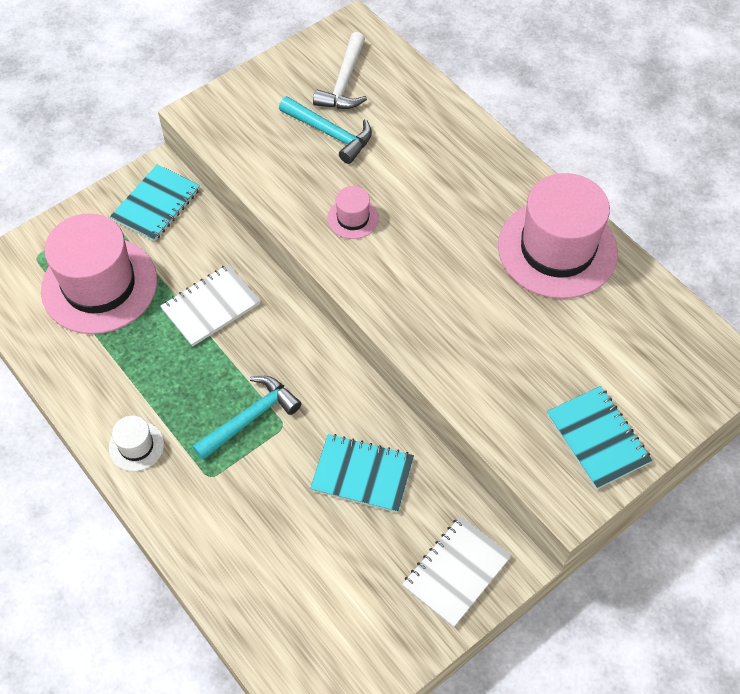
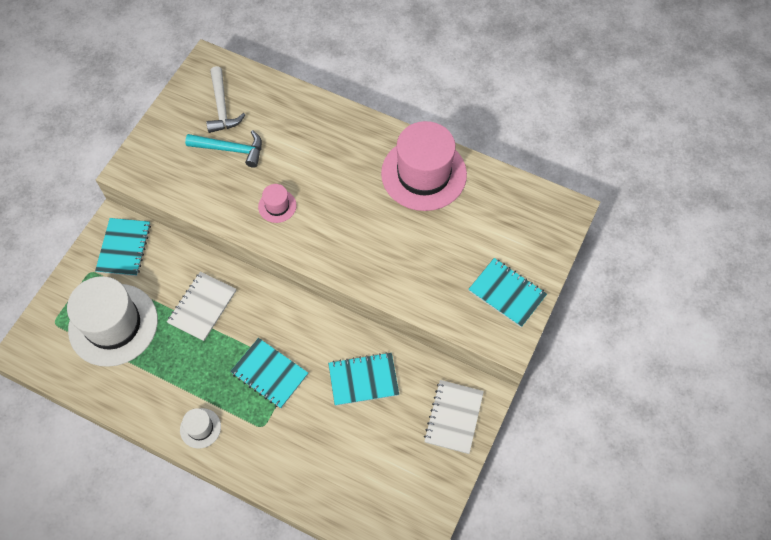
camera: 25 degrees left, 5 degrees up
pink hat [41,213,157,334] -> white hat [67,276,158,367]
turquoise hammer [192,376,302,460] -> turquoise notebook [230,338,308,408]

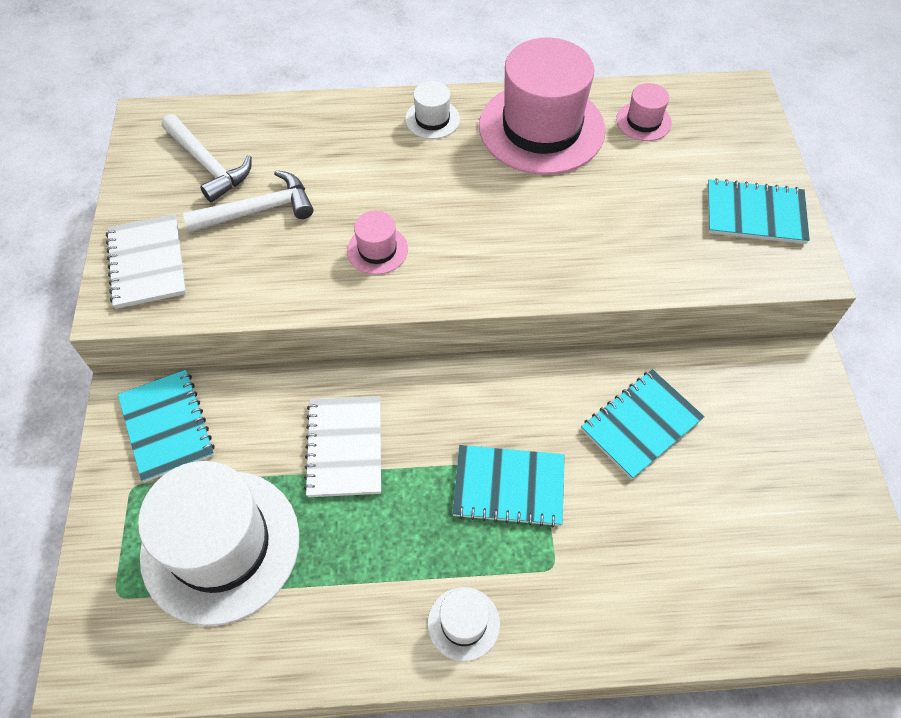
camera: 30 degrees left, 5 degrees down
turquoise hammer [185,130,262,168] -> white hammer [183,170,313,232]
white notebook [424,380,484,454] -> white notebook moved to [106,214,186,309]
none -> white hat [405,81,460,139]
none -> pink hat [616,83,672,141]

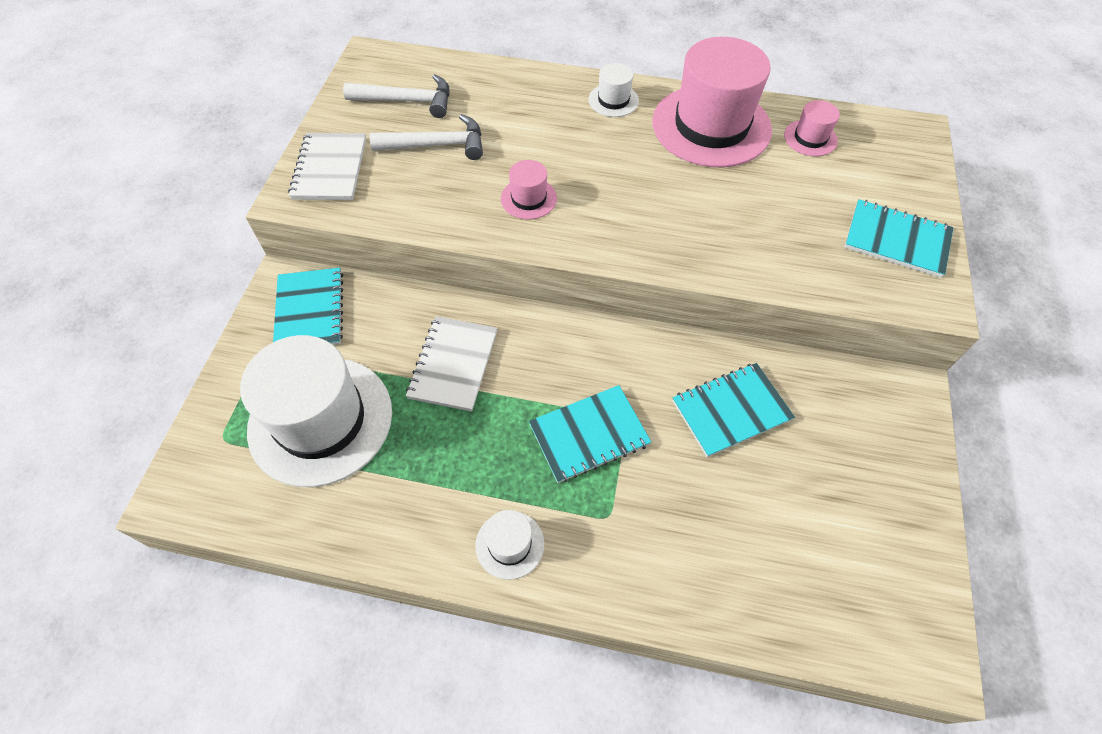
camera: 15 degrees right, 0 degrees up
white hammer [162,114,252,202] -> white hammer turned 60 degrees counterclockwise [343,74,450,118]
turquoise notebook [452,445,565,527] -> turquoise notebook turned 45 degrees counterclockwise [529,385,651,483]

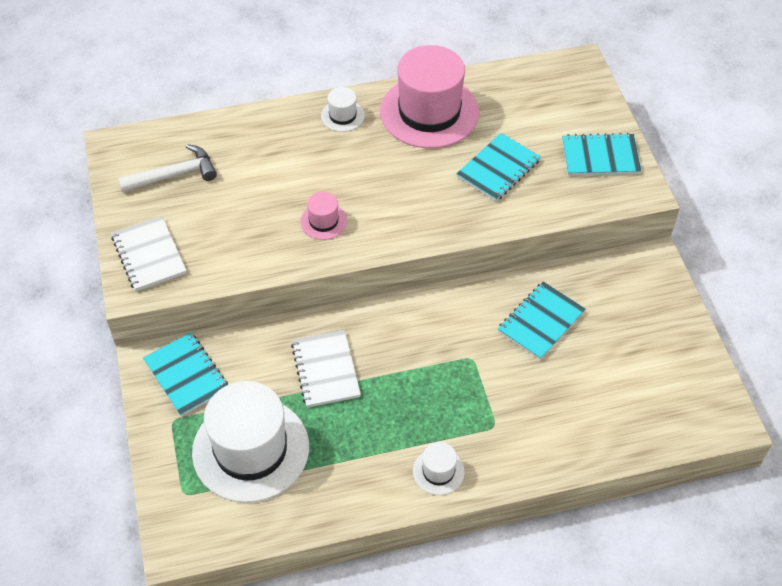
camera: 25 degrees left, 5 degrees down
white hammer [370,114,483,160] -> none
turquoise notebook [529,385,651,483] -> turquoise notebook moved to [456,133,541,201]
pink hat [784,100,840,156] -> none

